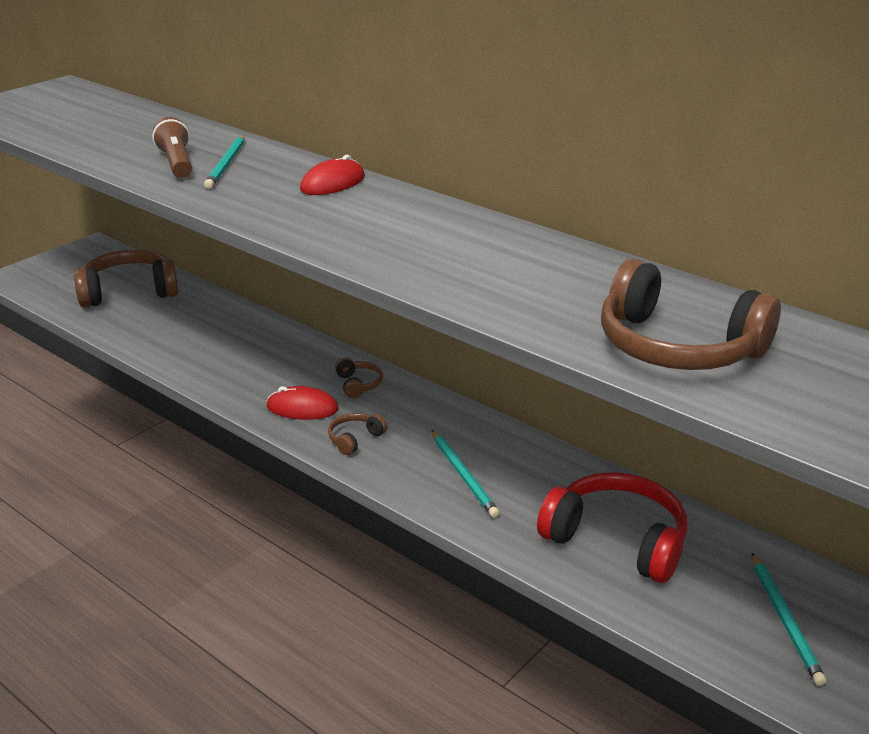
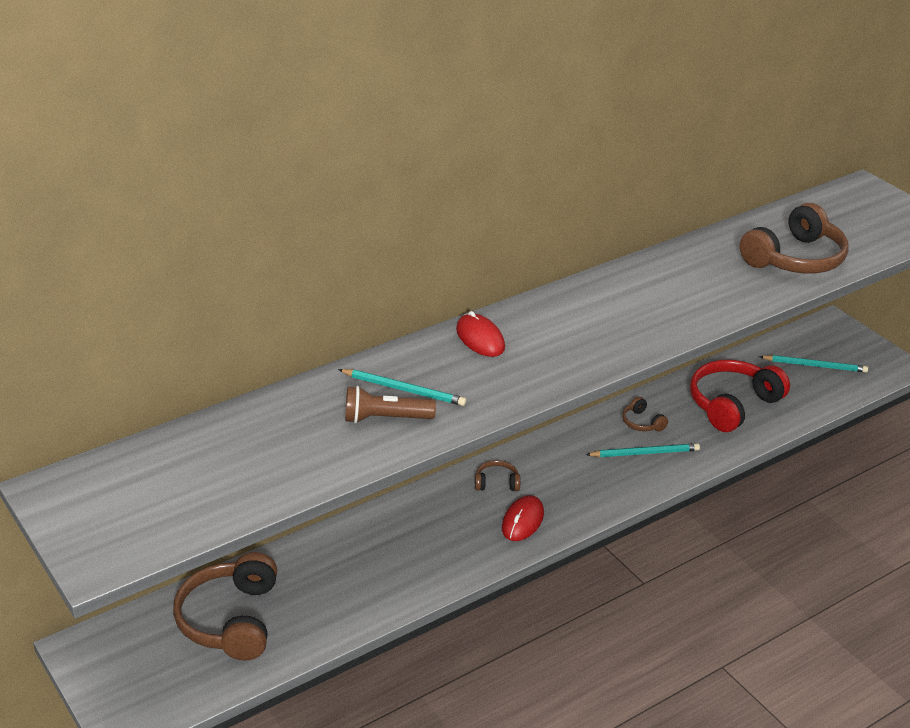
camera: 75 degrees left, 5 degrees up
brown headphones [328,413,387,455] -> brown headphones moved to [622,397,668,431]

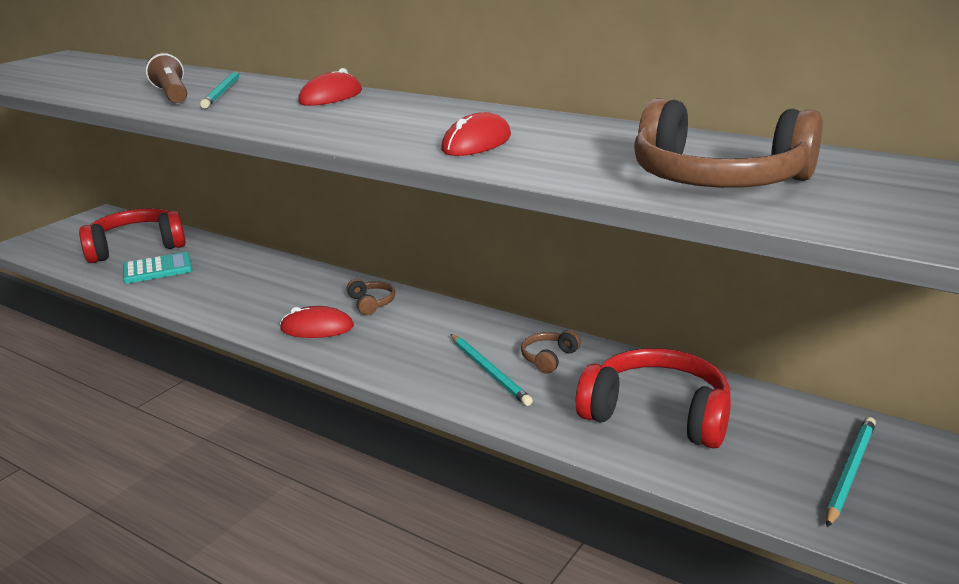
camera: 70 degrees right, 10 degrees down
brown headphones [173,552,277,660] -> red headphones [79,208,186,263]
turquoise pencil [759,355,868,373] -> turquoise pencil turned 135 degrees counterclockwise [826,417,876,527]
none -> turquoise calculator [123,252,192,284]
none -> red mouse [441,112,511,156]

